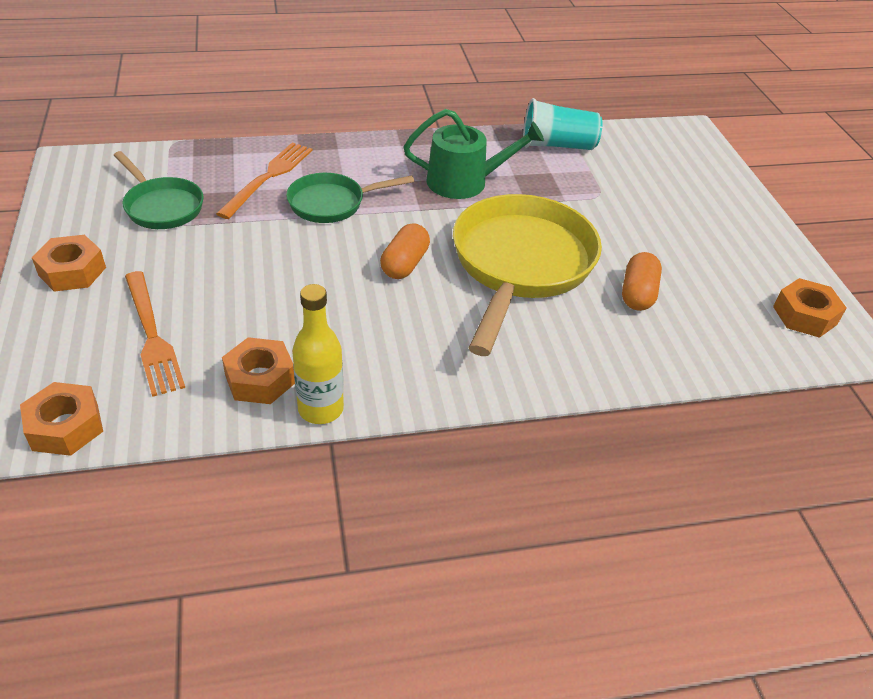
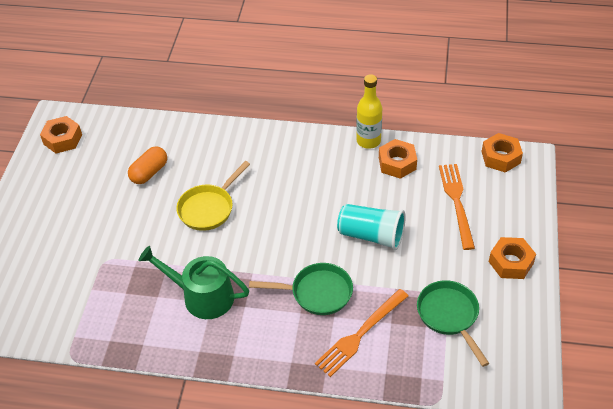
camera: 155 degrees left, 5 degrees up
orange capsule [380,223,430,279] -> none
yellow pan [453,194,602,356] -> yellow pan [176,161,250,231], size x0.54
turquoise cup [523,98,603,150] -> turquoise cup moved to [337,204,406,250]

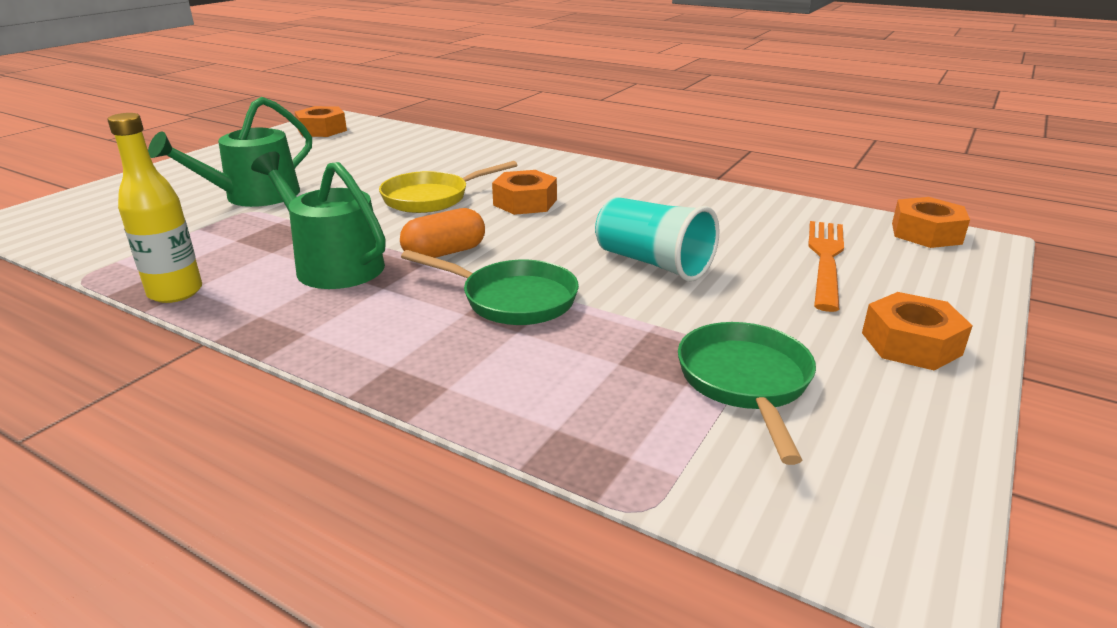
camera: 20 degrees right, 20 degrees down
orange capsule [128,146,167,184] -> orange capsule moved to [400,208,485,258]
orange fork [315,289,408,377] -> none
yellow bottle [356,74,382,149] -> yellow bottle moved to [107,113,202,303]
orange nut [379,139,417,179] -> orange nut moved to [492,170,557,215]
none -> green watering can [148,97,312,207]

